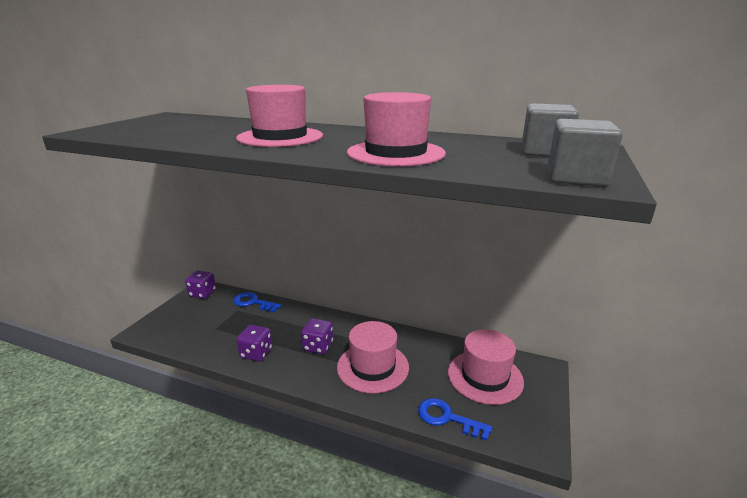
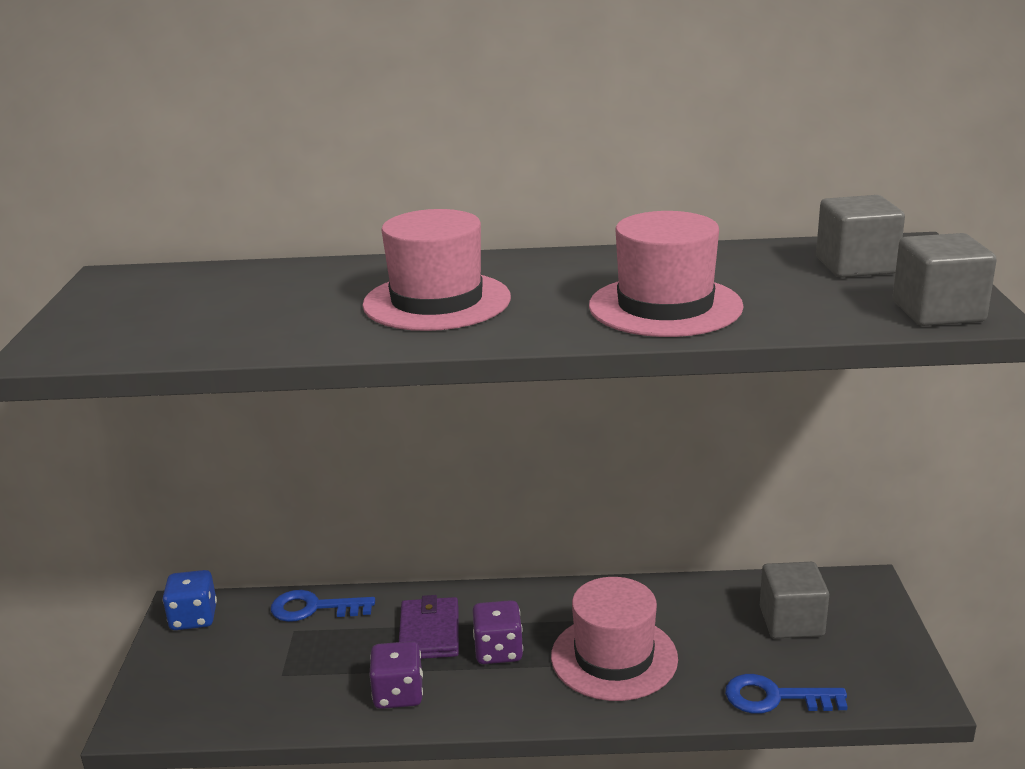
camera: 20 degrees left, 0 degrees up
purple dice [185,271,216,299] -> blue dice [162,570,217,630]
pink hat [448,329,524,405] -> grey cube [760,562,829,639]
none -> purple wallet [399,595,459,659]

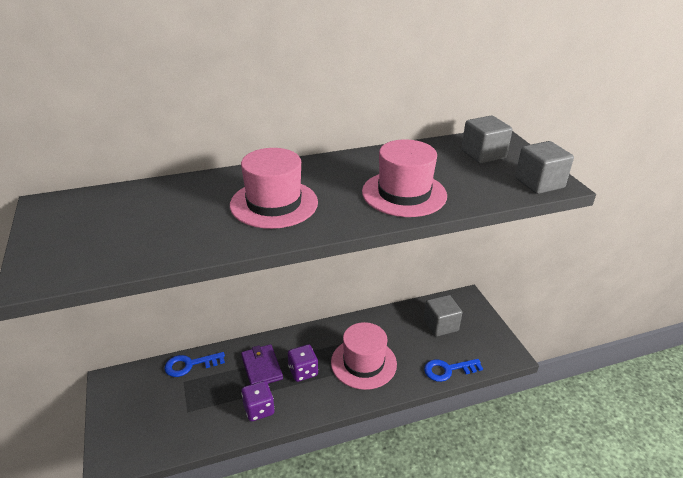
camera: 20 degrees left, 10 degrees up
blue dice [162,570,217,630] -> none

